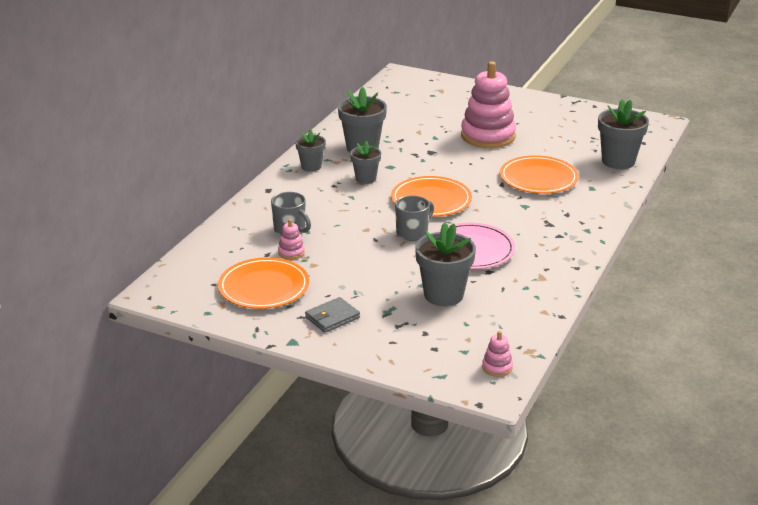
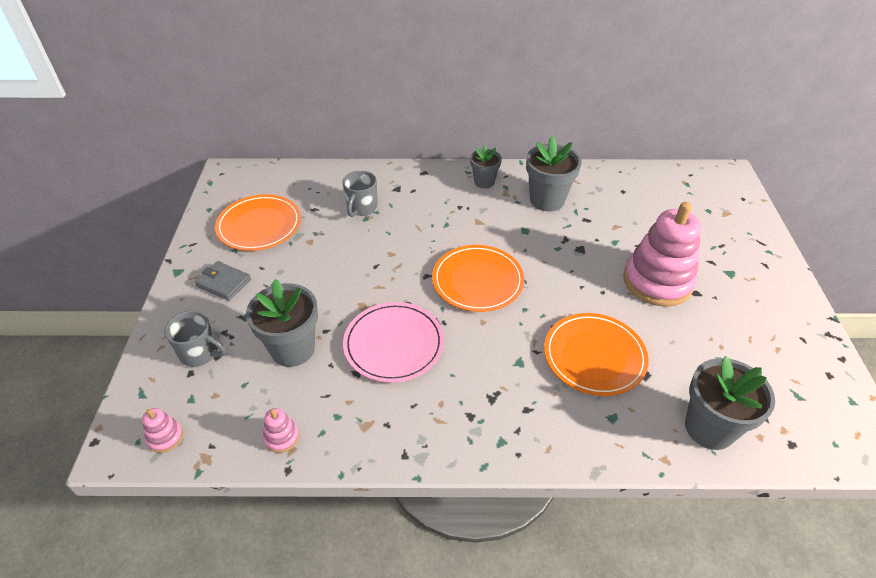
camera: 65 degrees right, 15 degrees up
pink stacking toy [278,219,305,260] -> pink stacking toy moved to [263,408,299,453]
grey flower pot [350,141,381,184] -> none
grey mug [395,195,434,241] -> grey mug moved to [164,311,226,367]

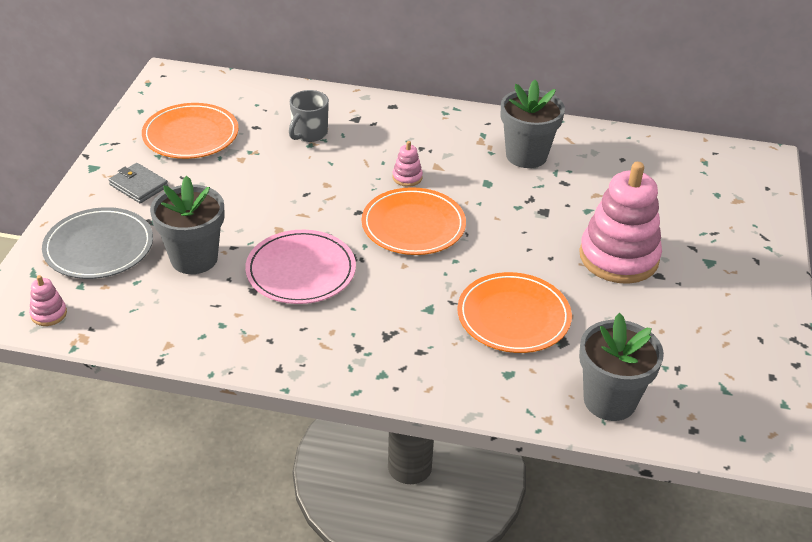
camera: 10 degrees right, 5 degrees down
grey mug [164,311,226,367] -> grey plate [42,207,153,279]
pink stacking toy [263,408,299,453] -> pink stacking toy moved to [392,141,423,187]
grey flower pot [470,144,502,188] -> none

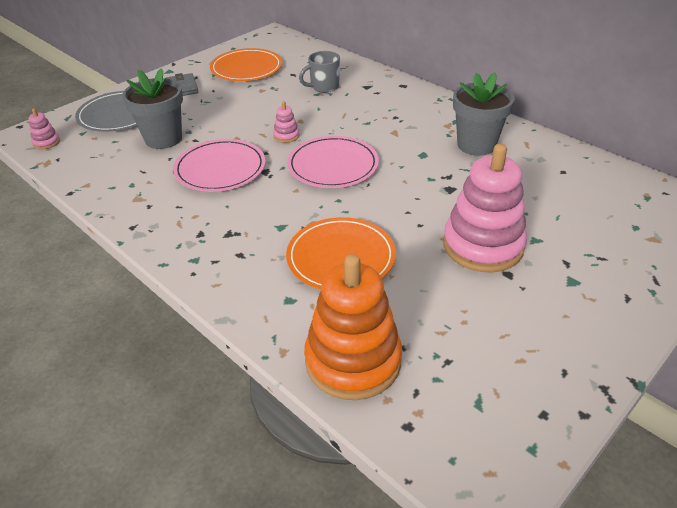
camera: 35 degrees right, 0 degrees up
orange plate [362,187,466,255] -> pink plate [287,136,379,188]
pink stacking toy [392,141,423,187] -> pink stacking toy moved to [273,101,299,143]
grey flower pot [579,313,664,421] -> orange stacking toy [304,254,402,400]

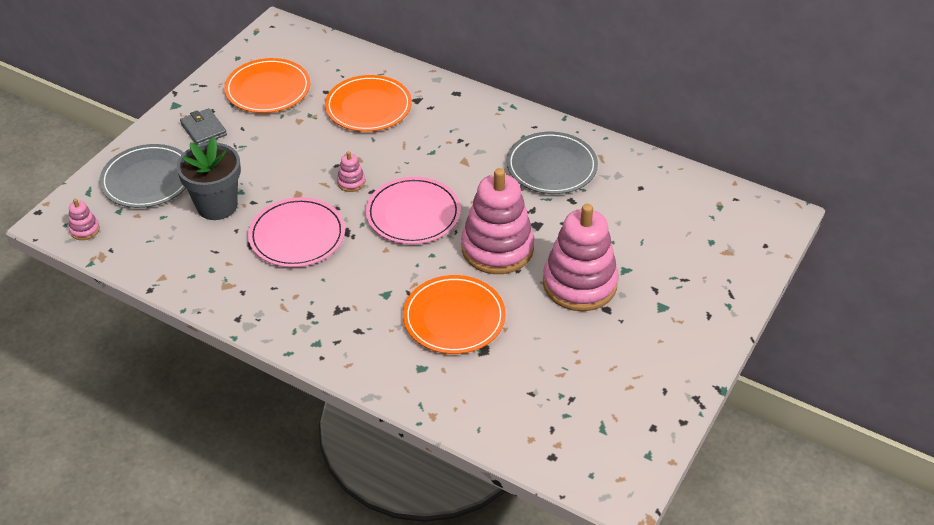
camera: 15 degrees left, 5 degrees up
grey mug [299,51,340,93] -> orange plate [325,75,412,132]
orange stacking toy [304,254,402,400] -> none
grey flower pot [453,72,514,156] -> grey plate [506,132,598,194]
none -> pink stacking toy [461,168,534,274]

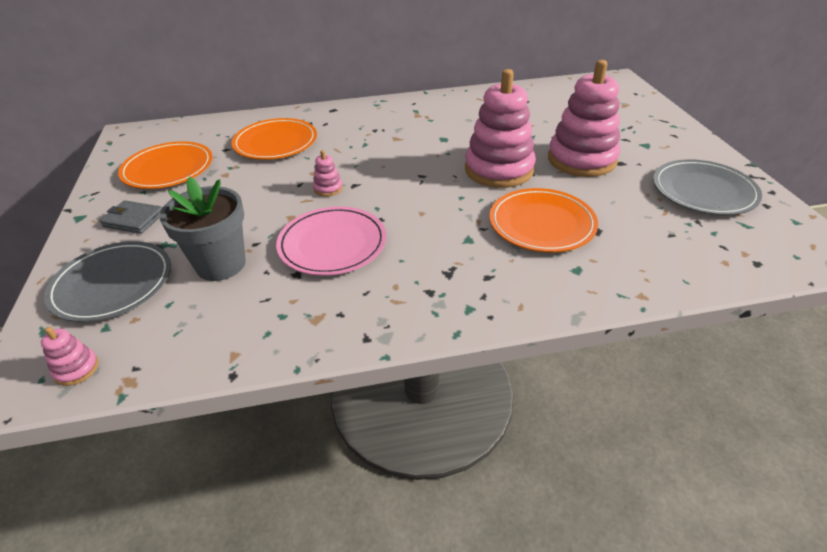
camera: 40 degrees left, 5 degrees down
pink plate [366,177,461,244] -> none
grey plate [506,132,598,194] -> grey plate moved to [653,159,762,215]

